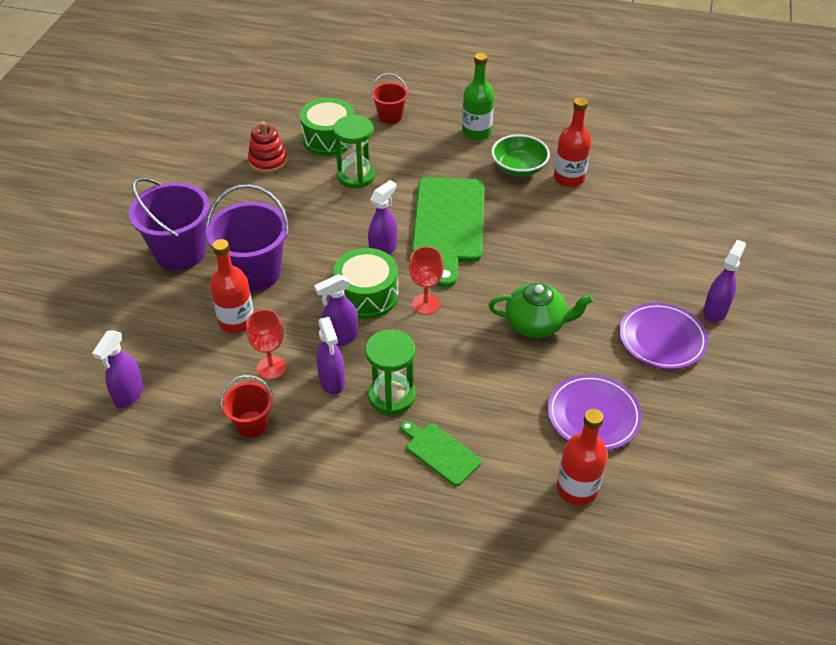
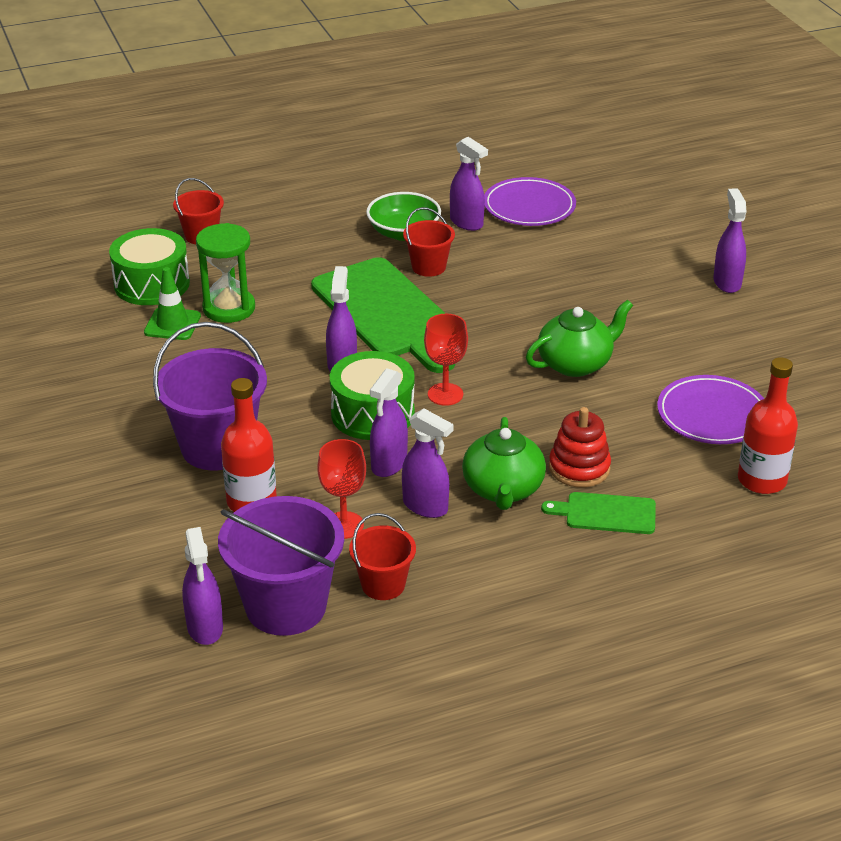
camera: 35 degrees left, 10 degrees down
purple bucket [128,177,210,270] -> purple bucket moved to [218,496,344,636]
red stacking toy [248,122,288,174] -> red stacking toy moved to [549,407,611,487]
green hourglass [365,329,415,415] -> green teapot [462,417,546,510]
green bottle [462,53,494,140] -> none
red bottle [554,97,591,187] -> purple spray bottle [450,137,488,231]
purple plate [619,302,708,369] -> purple plate moved to [484,177,576,226]
none -> green traffic cone [144,267,201,340]
none -> red bucket [403,207,455,277]

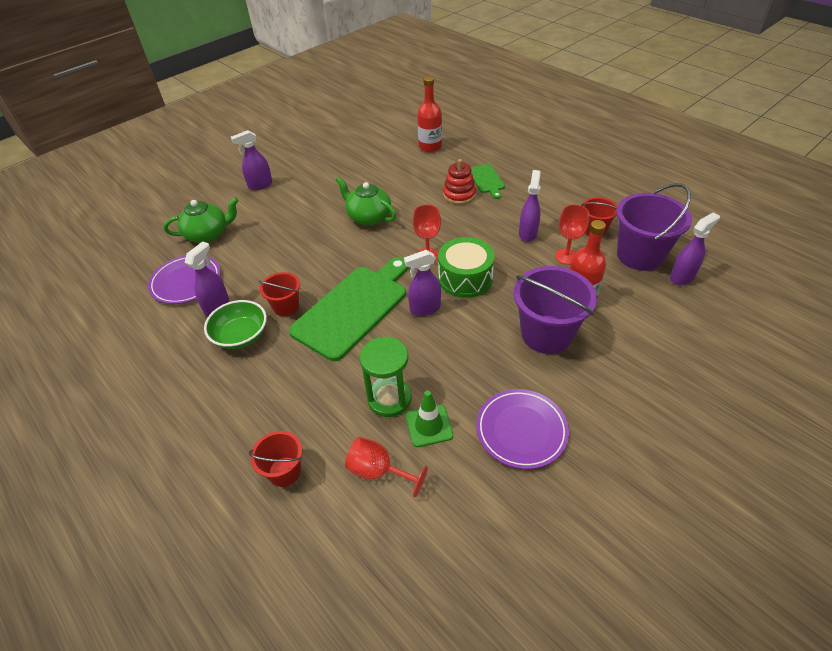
camera: 110 degrees left, 10 degrees up
green drum [109,228,190,305] -> red goblet [345,437,428,497]
purple spray bottle [370,368,408,477] -> none
green teapot [462,417,546,510] -> green teapot moved to [164,197,239,243]
purple plate [657,375,764,444] -> purple plate moved to [476,389,569,469]

